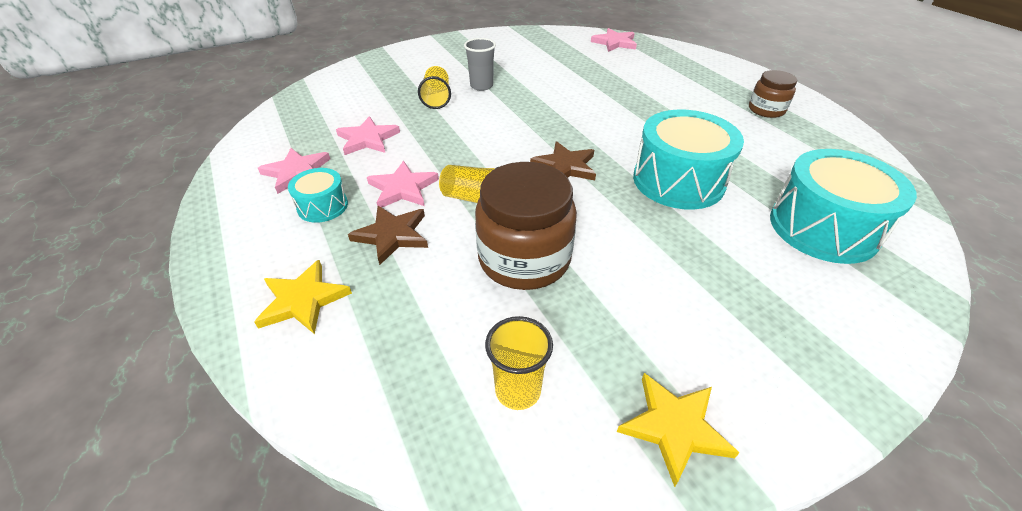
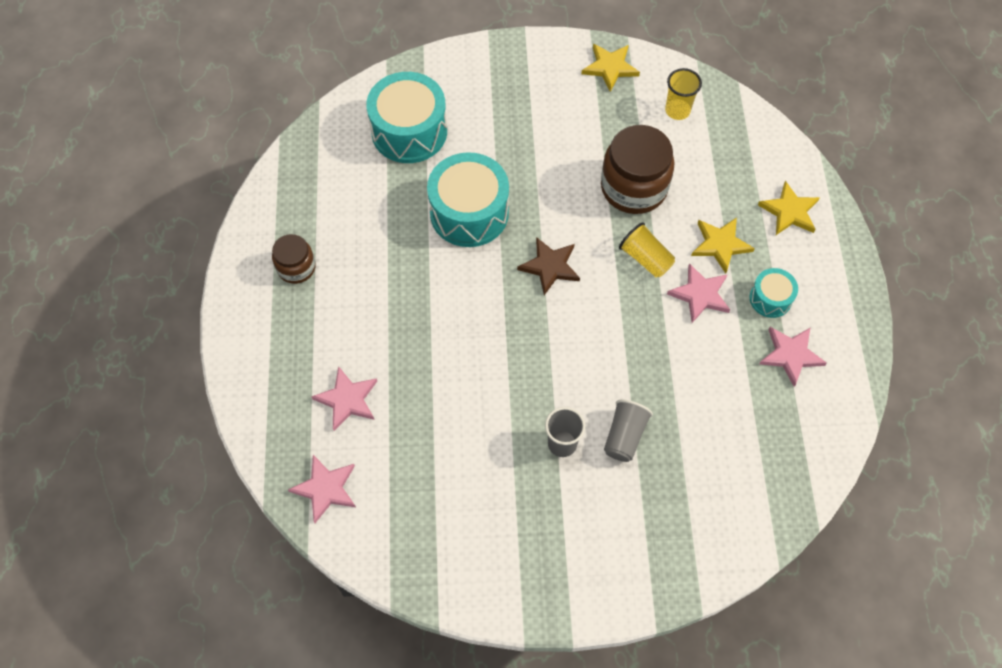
camera: 155 degrees left, 20 degrees up
pink star [336,116,400,155] -> pink star moved to [311,366,377,431]
brown star [348,206,428,265] -> yellow star [691,218,755,273]
yellow cup [418,66,451,109] -> grey cup [604,399,653,462]

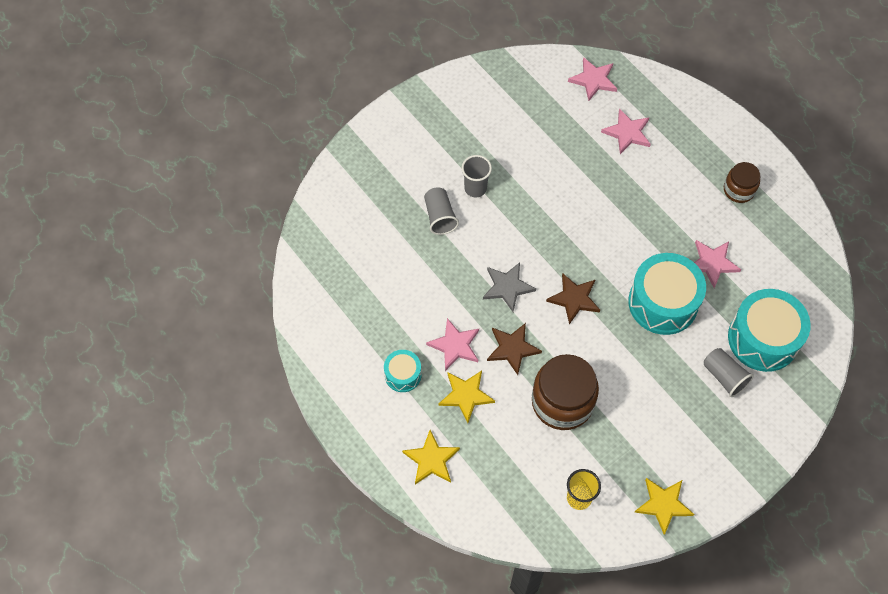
camera: 145 degrees right, 0 degrees up
yellow cup [619,222,675,277] -> brown star [487,323,542,375]
pink star [759,327,827,387] -> pink star moved to [694,240,741,288]
none -> grey star [483,262,536,312]
none -> grey cup [704,348,754,397]

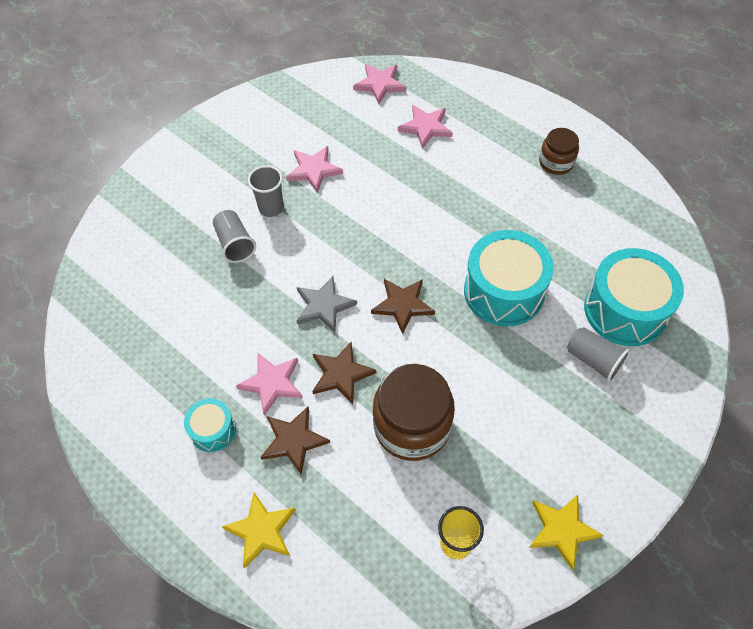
camera: 10 degrees left, 5 degrees down
yellow star [439,371,495,423] -> brown star [261,407,330,474]
pink star [694,240,741,288] -> pink star moved to [286,146,343,193]

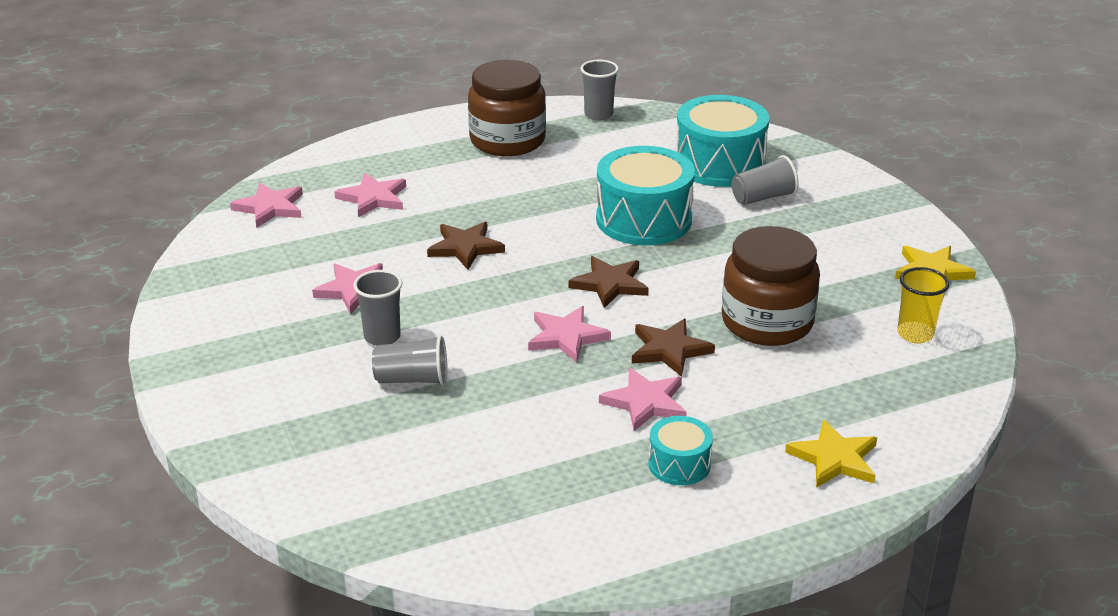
camera: 65 degrees left, 25 degrees down
brown star [261,407,330,474] -> brown star moved to [427,222,505,270]
grey star [297,276,357,333] -> pink star [528,306,611,363]
brown jar [539,128,579,175] -> brown jar [468,60,546,156], size x1.79
none -> grey cup [580,59,619,120]

